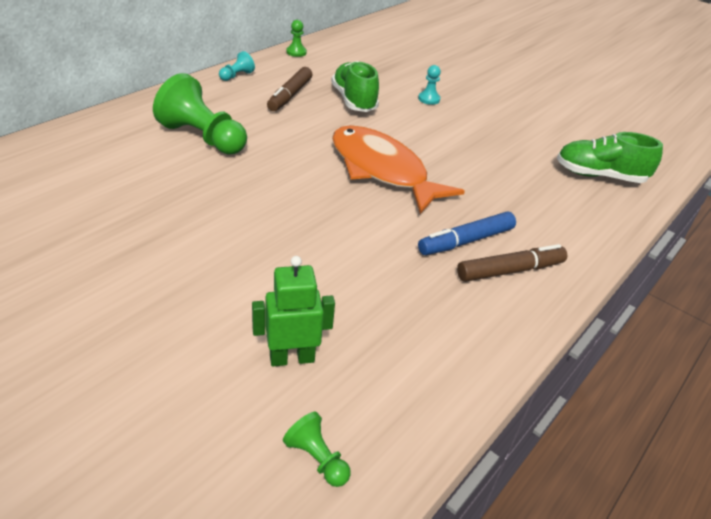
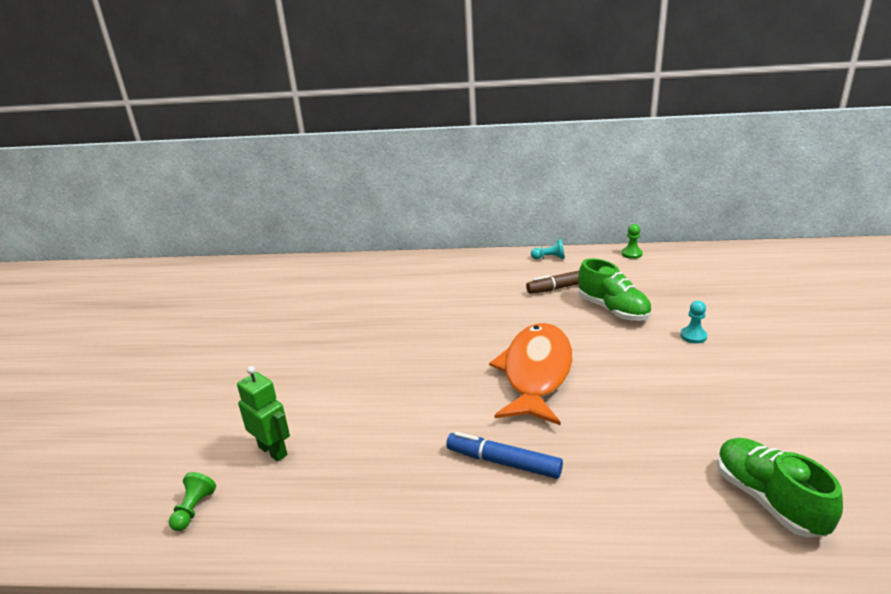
camera: 60 degrees right, 10 degrees down
green pawn [153,73,247,155] -> none
green shoe [331,61,379,112] -> green shoe turned 105 degrees clockwise [578,258,651,321]
brown marker [457,244,567,282] -> none

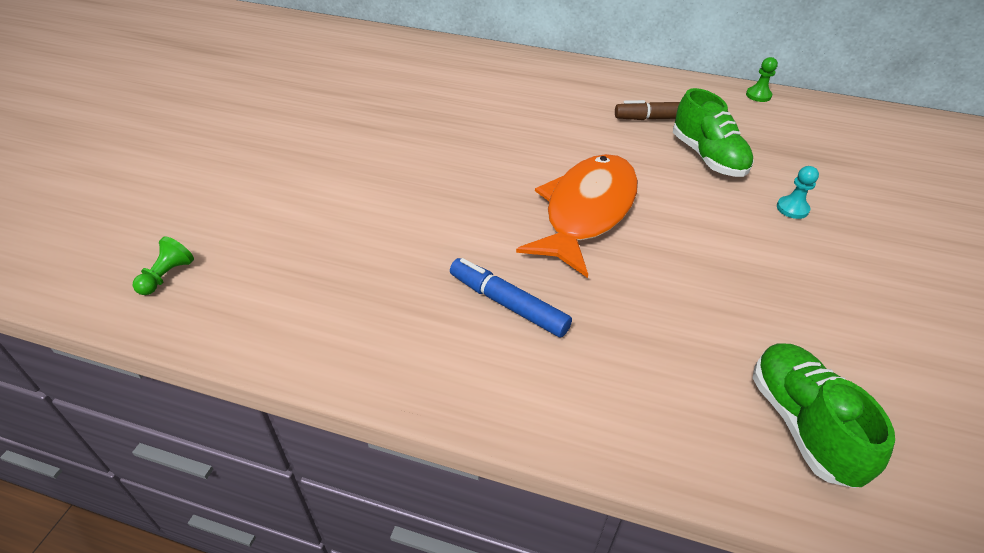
camera: 10 degrees right, 15 degrees up
green robot [237,366,290,462] -> none
turquoise pawn [531,239,565,259] -> none

